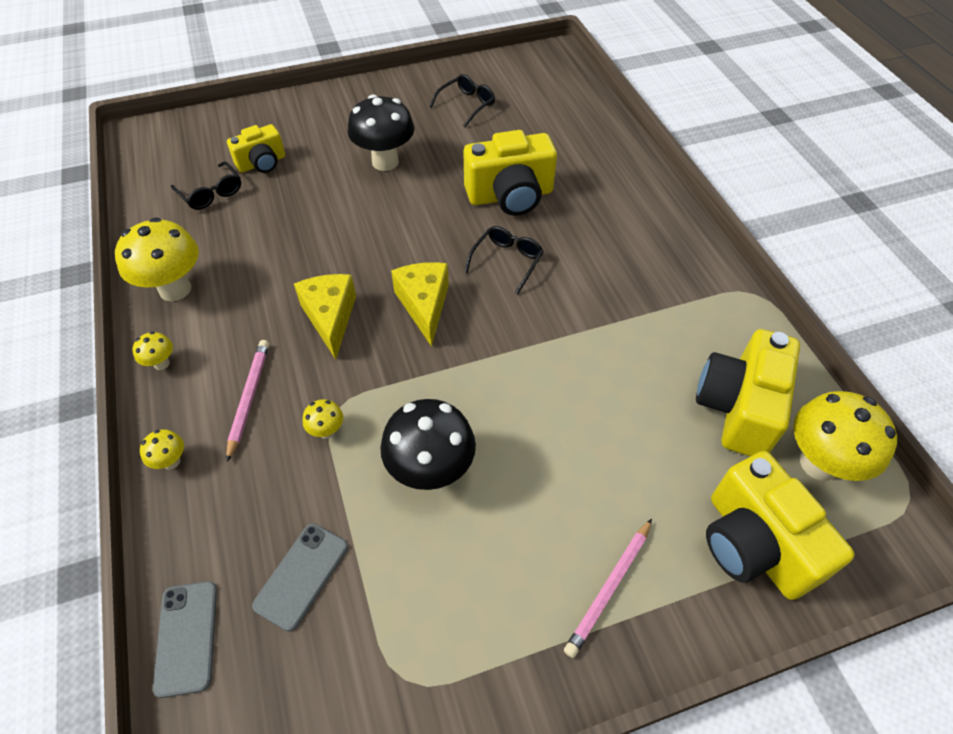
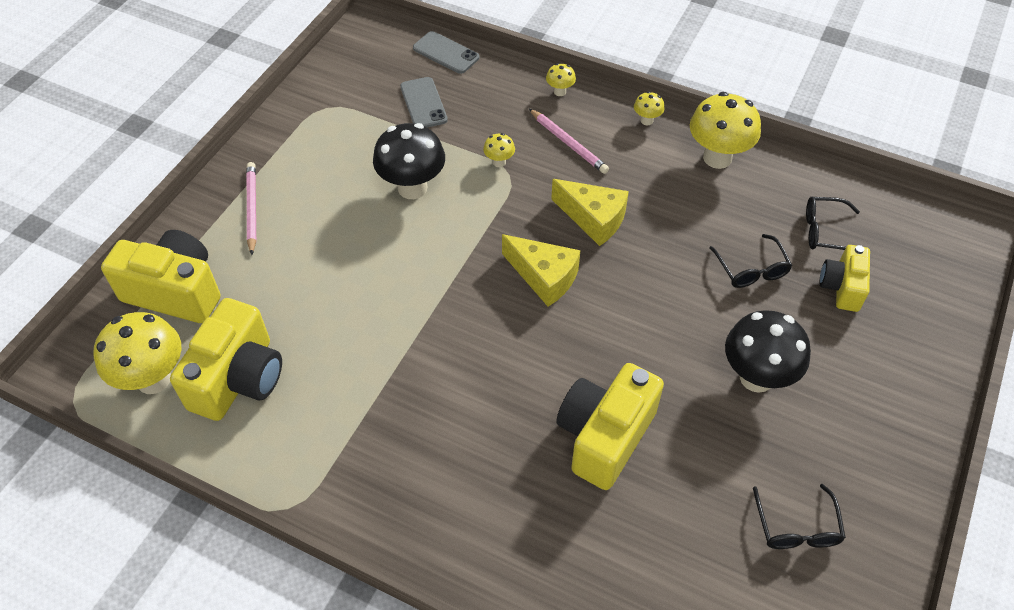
camera: 135 degrees right, 0 degrees up
black glasses [464,226,544,295] -> black glasses moved to [709,234,793,288]
yellow camera [696,329,800,457] -> yellow camera turned 45 degrees clockwise [170,298,282,421]

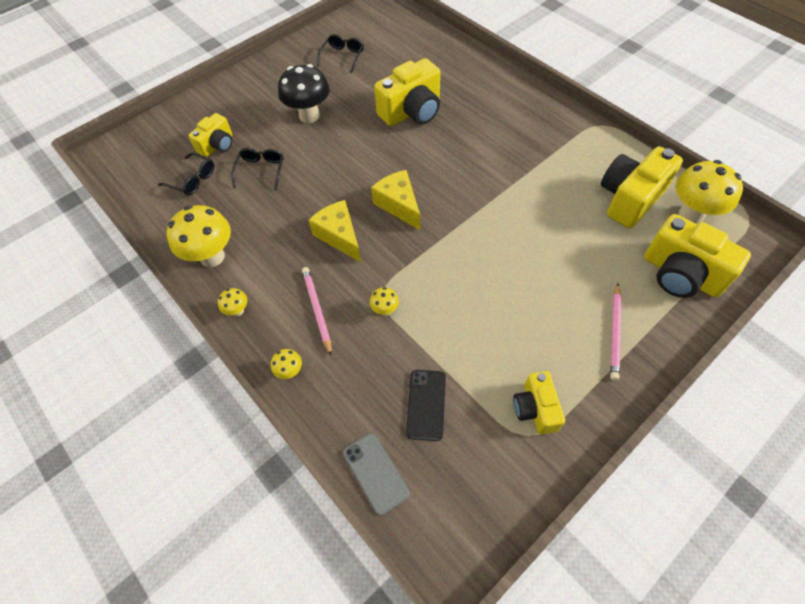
camera: 155 degrees left, 5 degrees up
black mushroom [373,123,445,199] -> none
grey phone [400,77,448,128] -> black phone [406,370,446,441]
none -> yellow camera [513,371,565,434]

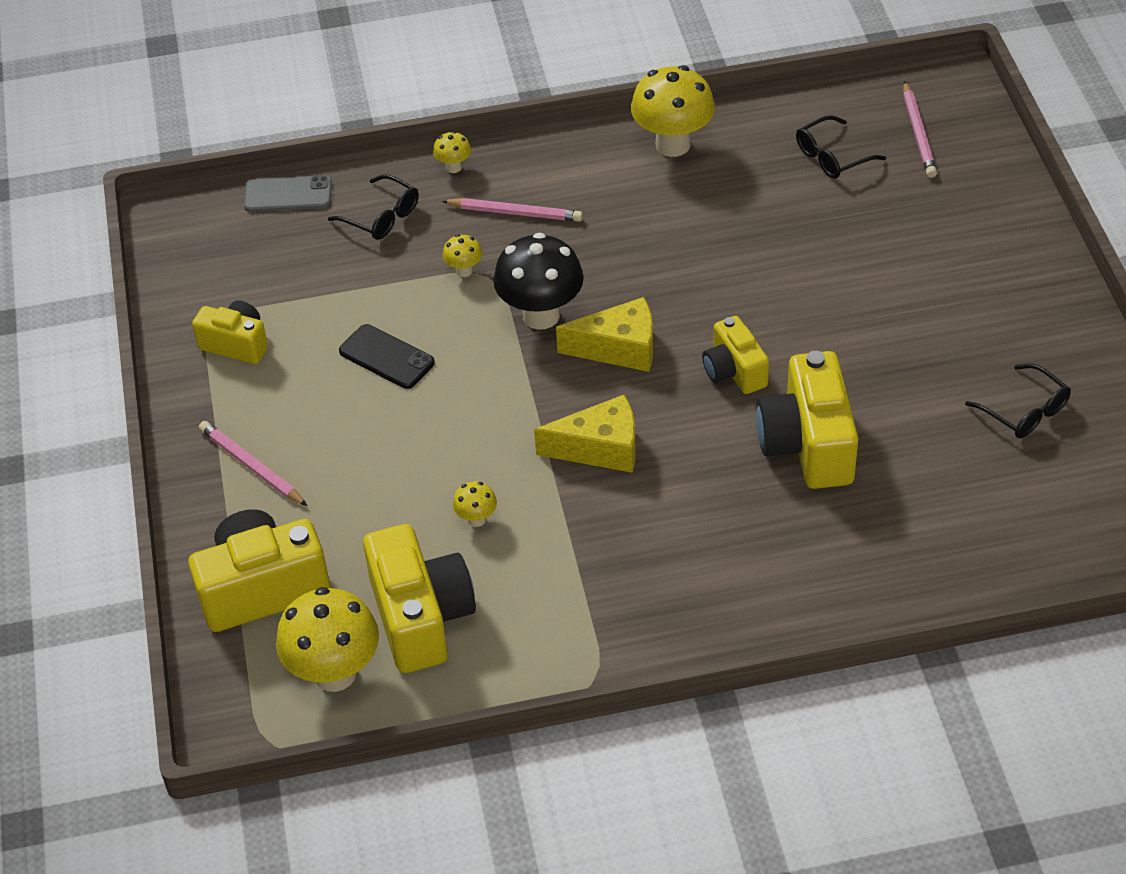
camera: 120 degrees right, 10 degrees down
yellow camera [188,113,232,157] -> yellow camera moved to [702,316,769,394]
yellow mushroom [218,288,247,316] -> yellow mushroom moved to [453,481,497,527]
black glasses [231,148,283,191] -> black glasses moved to [328,174,419,240]
black mushroom [278,64,330,123] -> black mushroom moved to [493,233,584,330]
yellow cheese [308,200,361,262] -> yellow cheese moved to [534,394,636,473]
black phone [406,370,446,441] -> black phone moved to [339,324,435,389]
none -> pink pencil [903,81,937,178]

